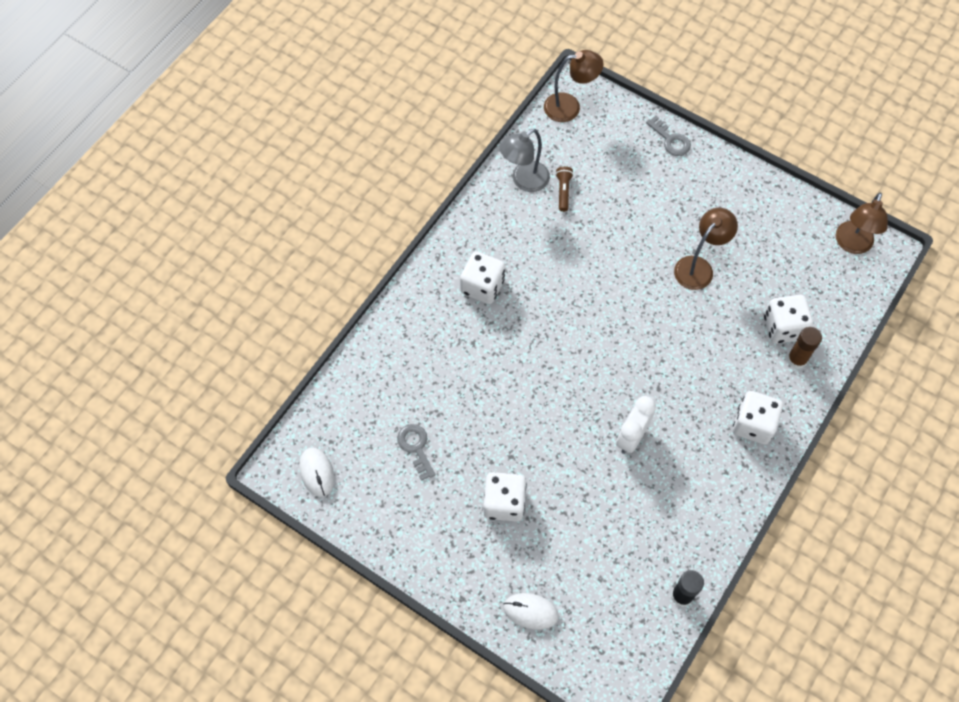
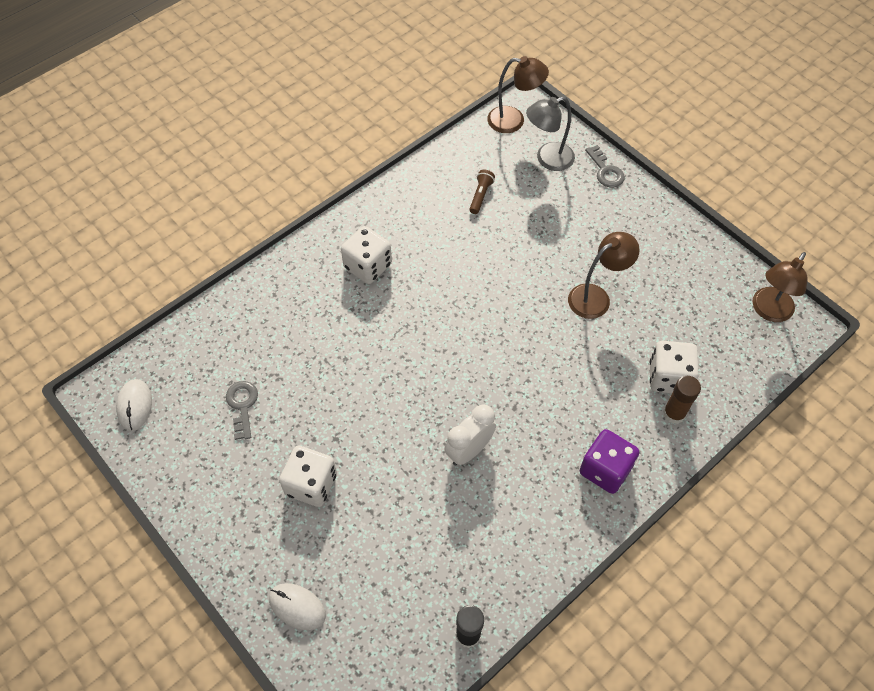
camera: 15 degrees right, 5 degrees down
grey lamp [499,129,550,192] -> grey lamp moved to [526,96,575,171]
white dice [733,391,783,444] -> purple dice [580,429,640,494]

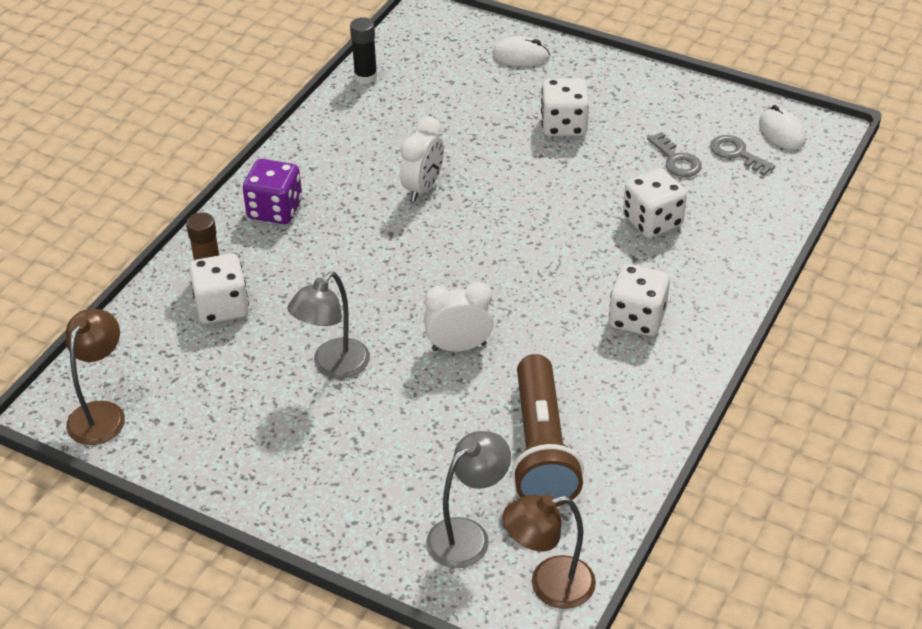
camera: 160 degrees right, 15 degrees down
brown flashlight [469,170,495,214] -> brown flashlight [511,354,584,507], size x2.46
brown lamp [568,232,640,319] -> grey lamp [287,272,370,379]
grey key [585,145,625,187] -> grey key moved to [710,135,775,176]
none -> white clock [424,282,494,352]
none -> white dice [623,168,687,238]

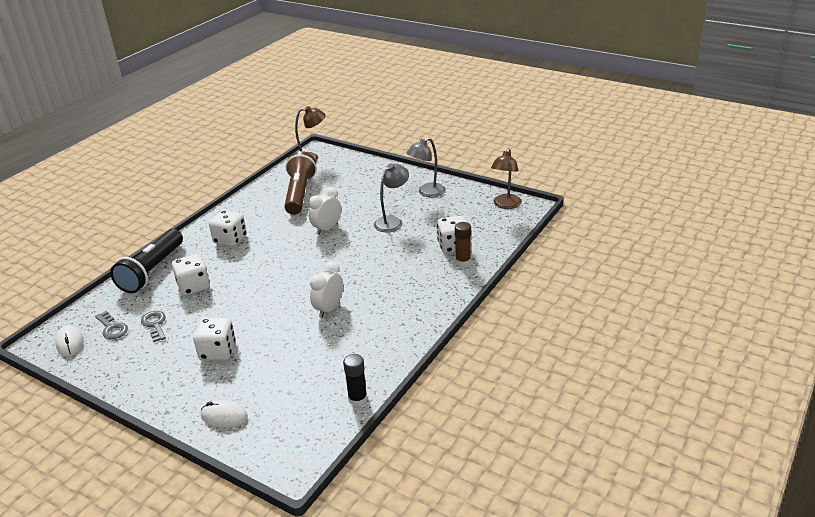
camera: 175 degrees left, 10 degrees down
purple dice [243,159,302,224] -> none
white clock [424,282,494,352] -> white clock turned 135 degrees clockwise [309,187,342,235]
grey lamp [426,431,511,568] -> grey lamp moved to [406,138,446,197]
none -> black flashlight [110,229,183,293]

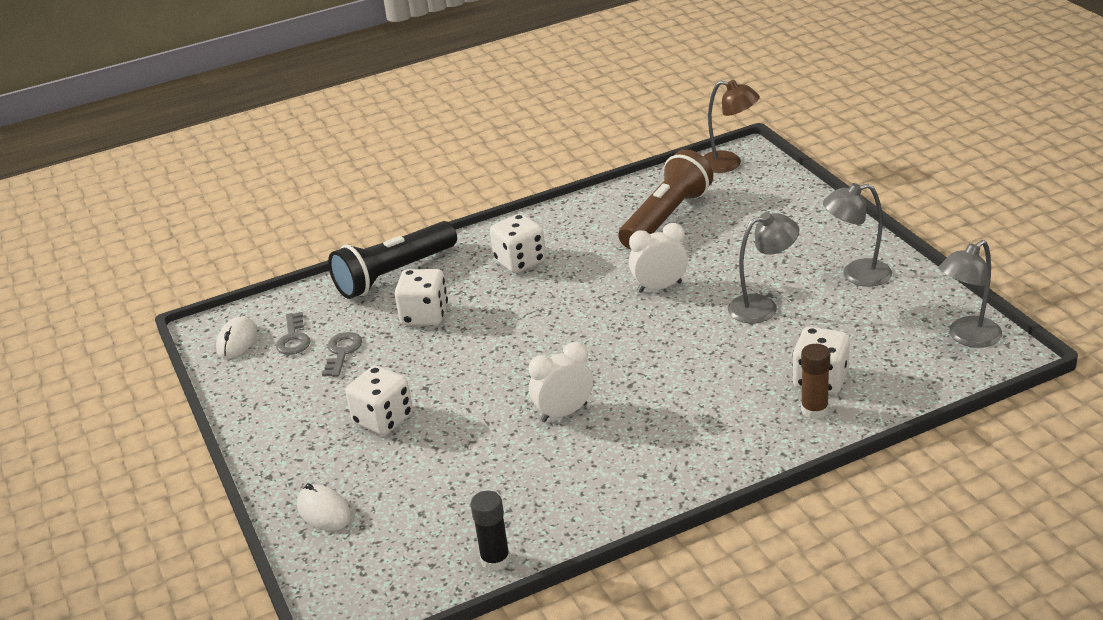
camera: 35 degrees right, 0 degrees up
brown lamp [491,148,522,209] -> grey lamp [939,240,1002,348]

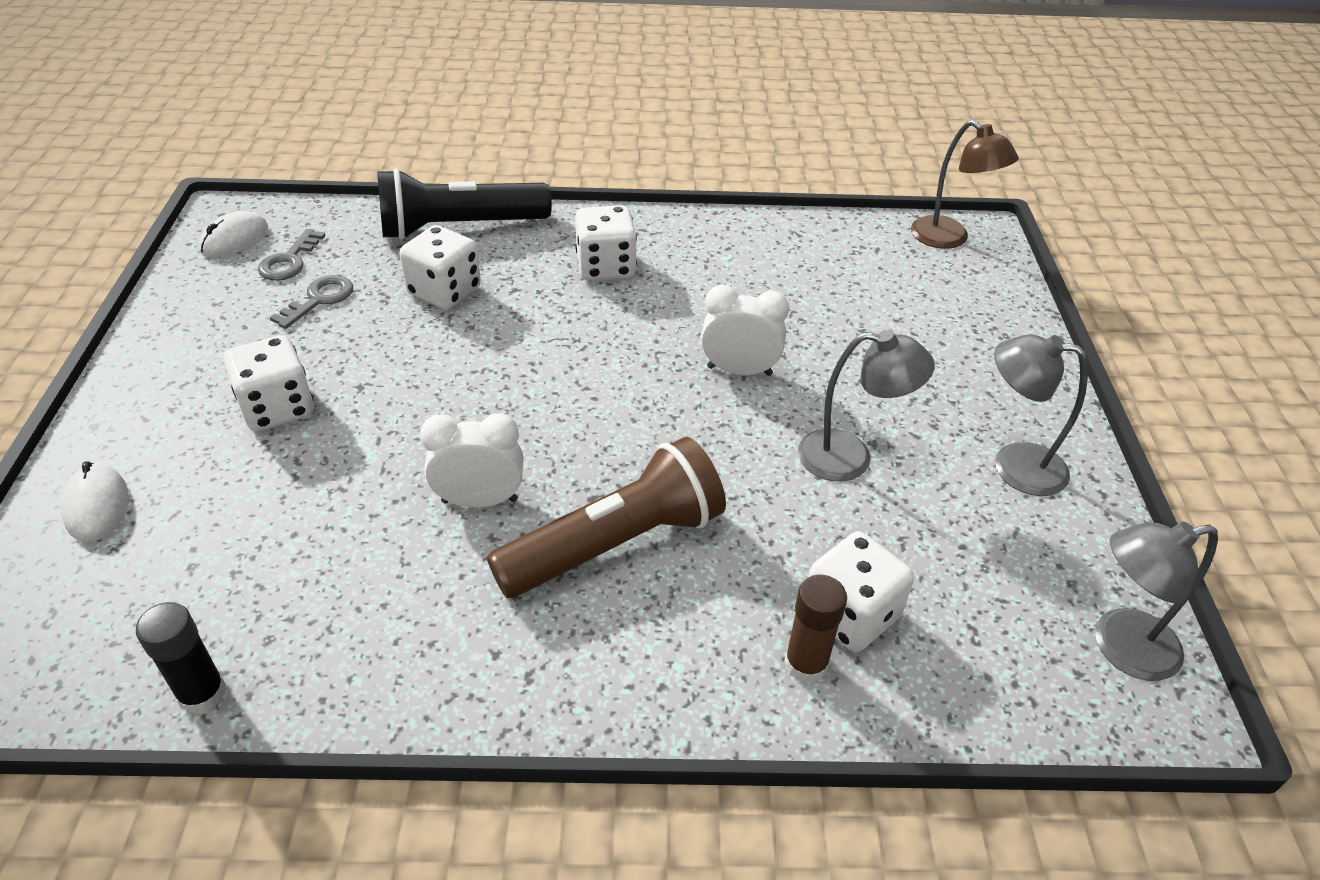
camera: 20 degrees right, 10 degrees up
brown flashlight [618,149,713,249] -> brown flashlight moved to [487,437,726,598]

